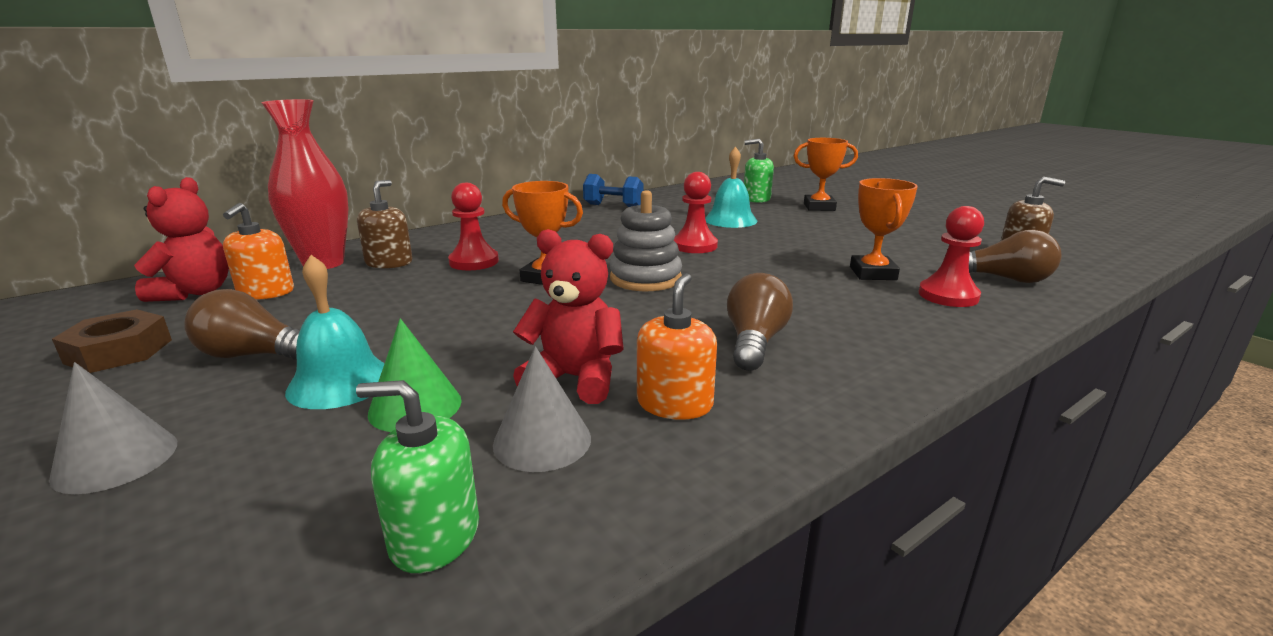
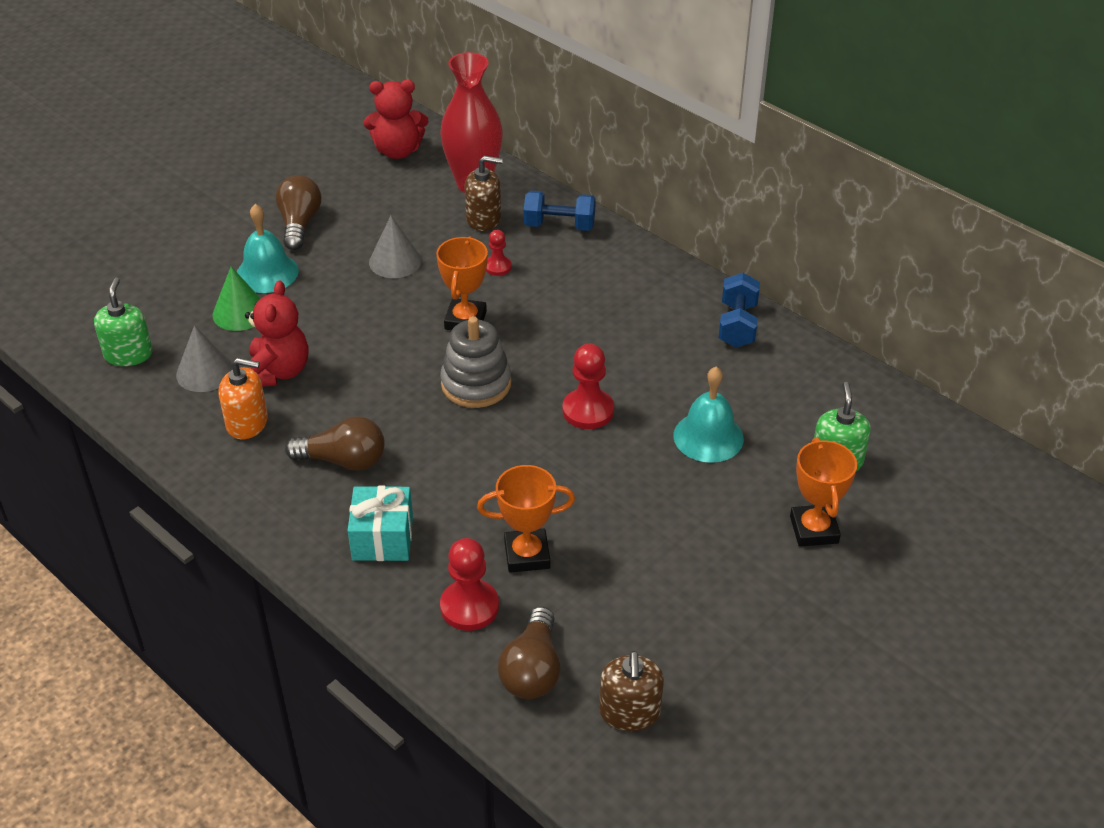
camera: 80 degrees right, 20 degrees up
grey cone [49,362,177,494] -> grey cone moved to [369,216,422,278]
brown nut [52,309,172,373] -> none
orange soap dispenser [223,203,294,300] -> none
red pawn [448,183,499,270] -> red pawn [486,230,512,276], size x0.59
none -> turquoise gift [348,486,413,561]
none -> blue dumbbell [524,191,596,231]

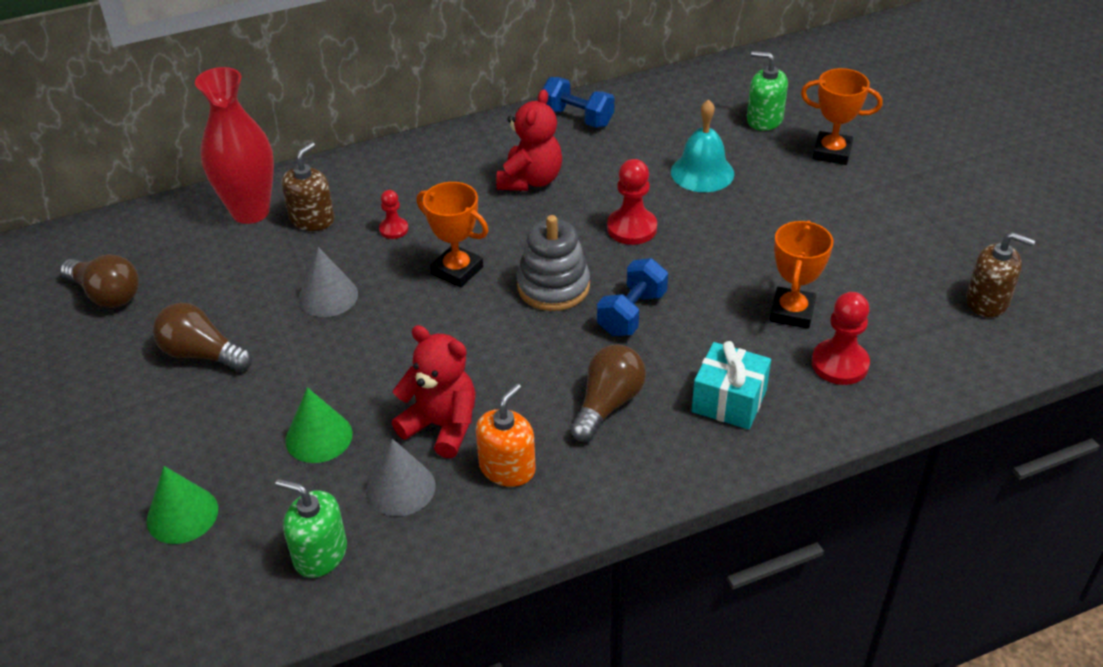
camera: 65 degrees left, 0 degrees up
turquoise bell [237,204,299,293] -> none
red teddy bear [363,80,428,159] -> red teddy bear moved to [496,89,562,191]
brown light bulb [498,607,560,699] -> brown light bulb moved to [60,254,139,308]
blue dumbbell [524,191,596,231] -> blue dumbbell moved to [597,258,668,336]
none -> green cone [147,466,218,544]

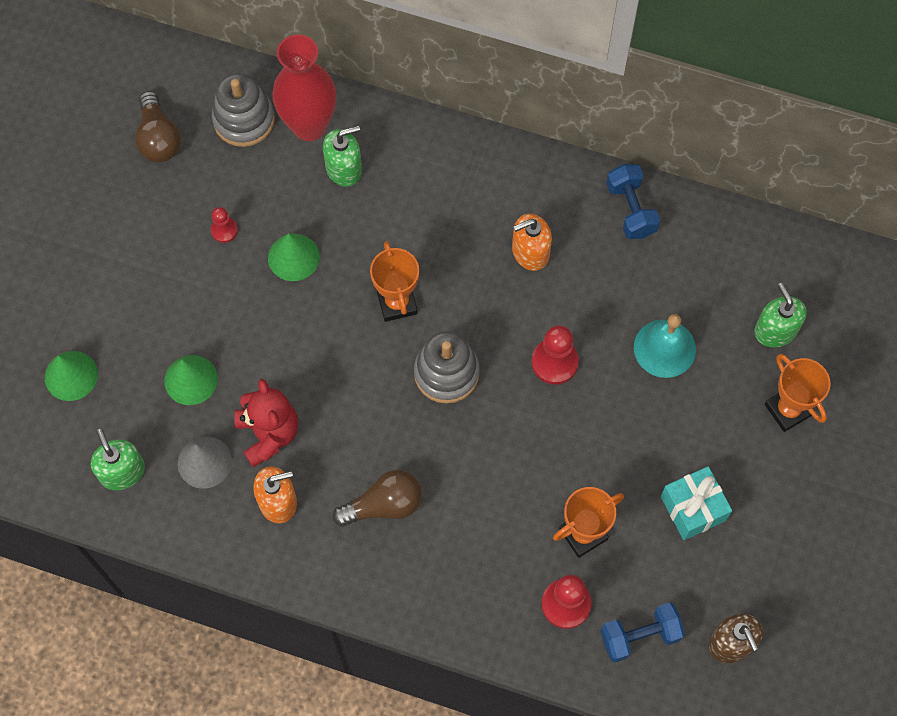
camera: 40 degrees right, 25 degrees up
brown light bulb [153,303,252,372] -> none
brown soap dispenser [282,142,334,231] -> green soap dispenser [323,125,362,187]
grey cone [298,247,358,317] -> green cone [268,233,320,281]
red pawn [379,190,408,239] -> red pawn moved to [211,207,238,243]
red teddy bear [496,89,562,191] -> orange soap dispenser [512,214,552,271]
blue dumbbell [597,258,668,336] -> blue dumbbell moved to [601,602,685,662]
turquoise gift [692,341,771,430] -> turquoise gift moved to [661,466,732,540]
none -> grey stacking toy [212,73,275,147]

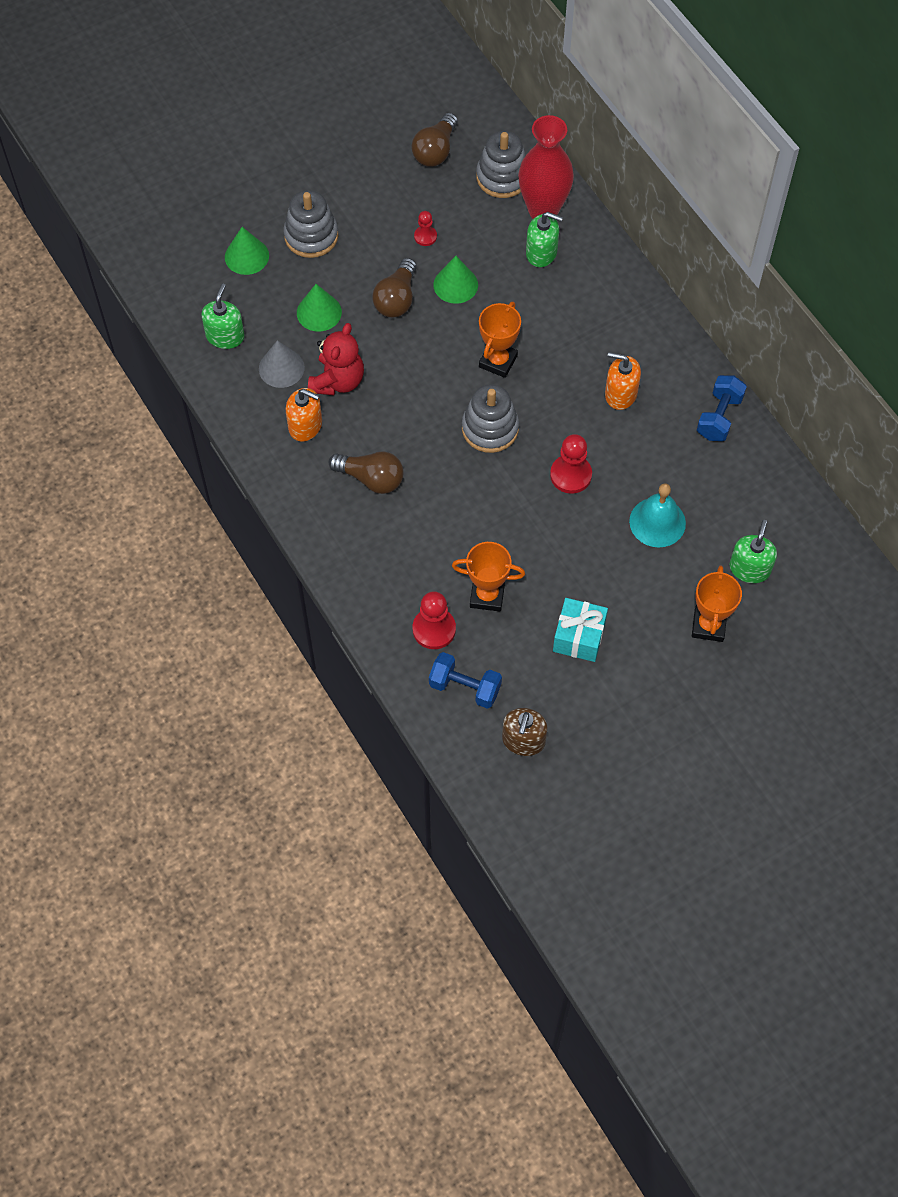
camera: 40 degrees right, 5 degrees down
none -> grey stacking toy [284,190,338,258]
none -> brown light bulb [372,258,417,318]

